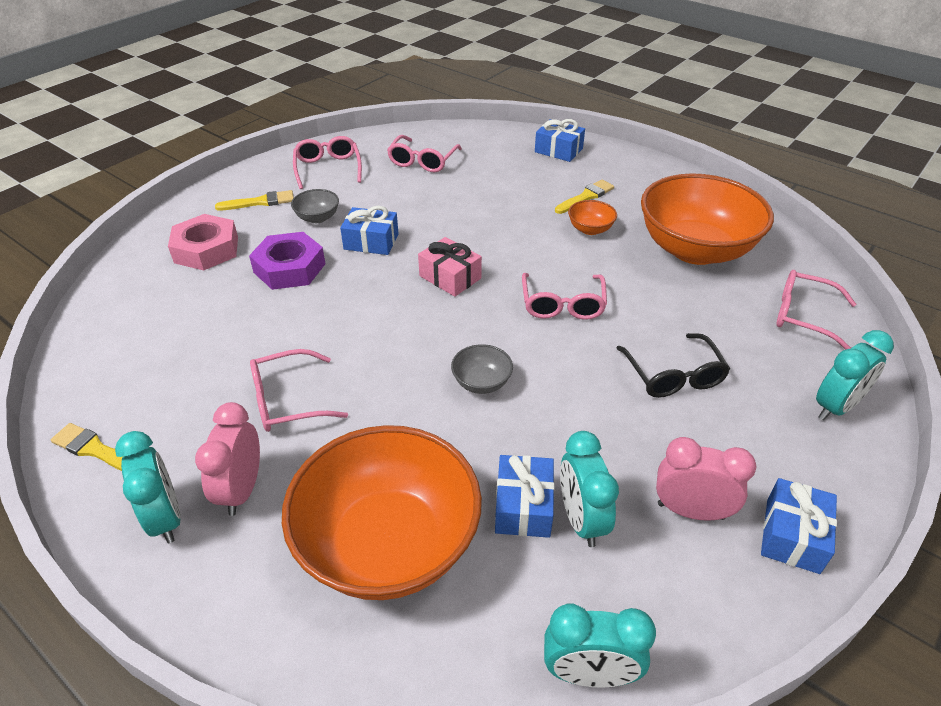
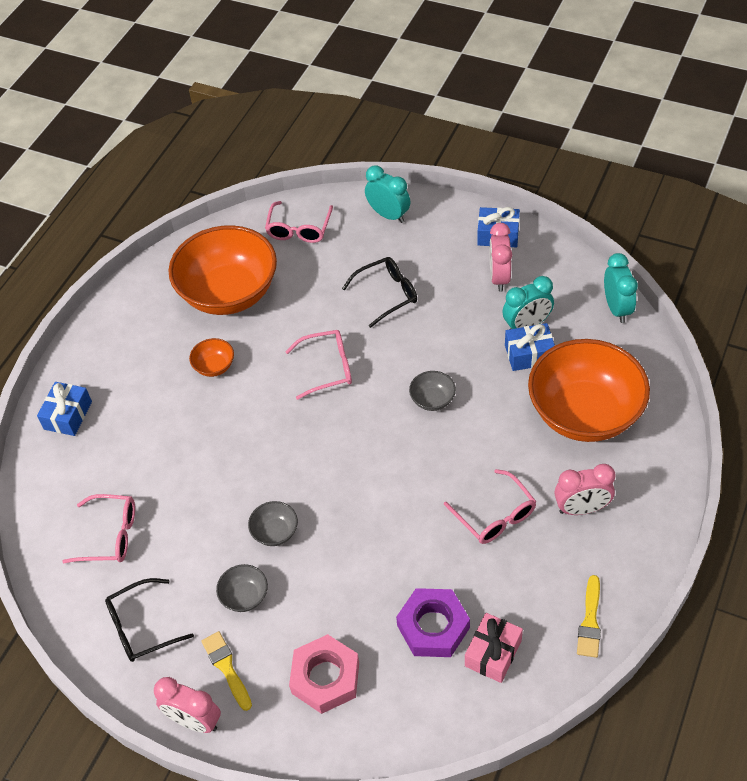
camera: 100 degrees left, 10 degrees up
turquoise clock [115,431,181,543] -> none
purple nut [249,232,325,290] -> purple nut moved to [396,588,470,657]
pink glasses [293,136,362,189] -> black glasses [105,578,194,662]
blue gift [340,206,399,255] -> grey bowl [248,501,298,546]
pink gift [418,237,482,297] -> pink gift moved to [465,613,523,683]
yellow brush [555,179,614,214] -> none
none -> pink clock [154,677,221,733]

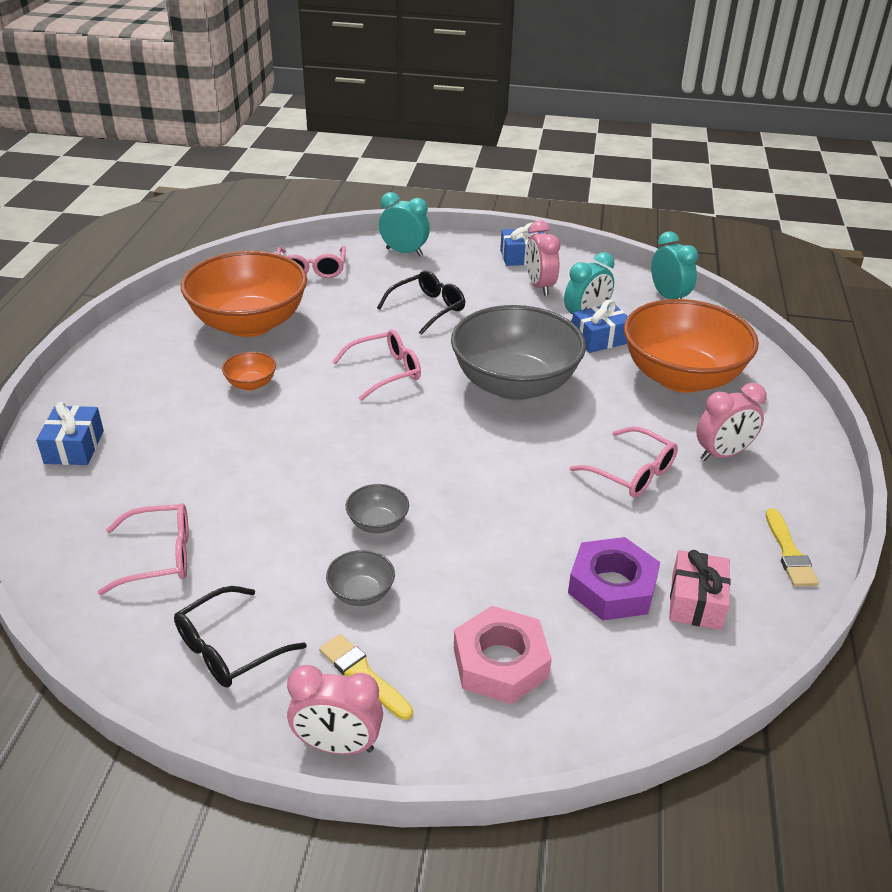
camera: 20 degrees left, 15 degrees down
grey bowl [409,371,456,411] -> grey bowl [451,305,586,400], size x2.49

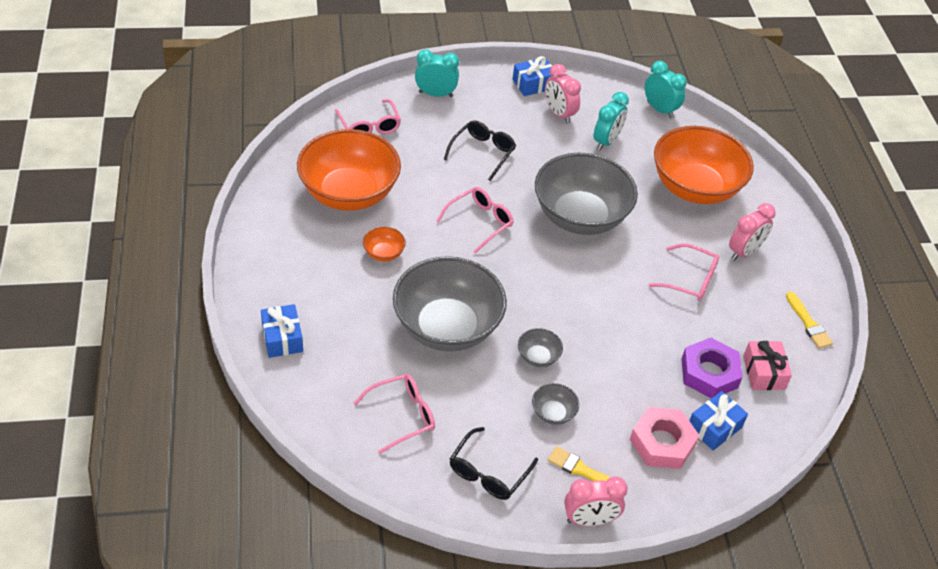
camera: 20 degrees left, 10 degrees up
blue gift [572,300,628,353] -> blue gift moved to [689,391,748,450]
none -> grey bowl [393,256,507,351]

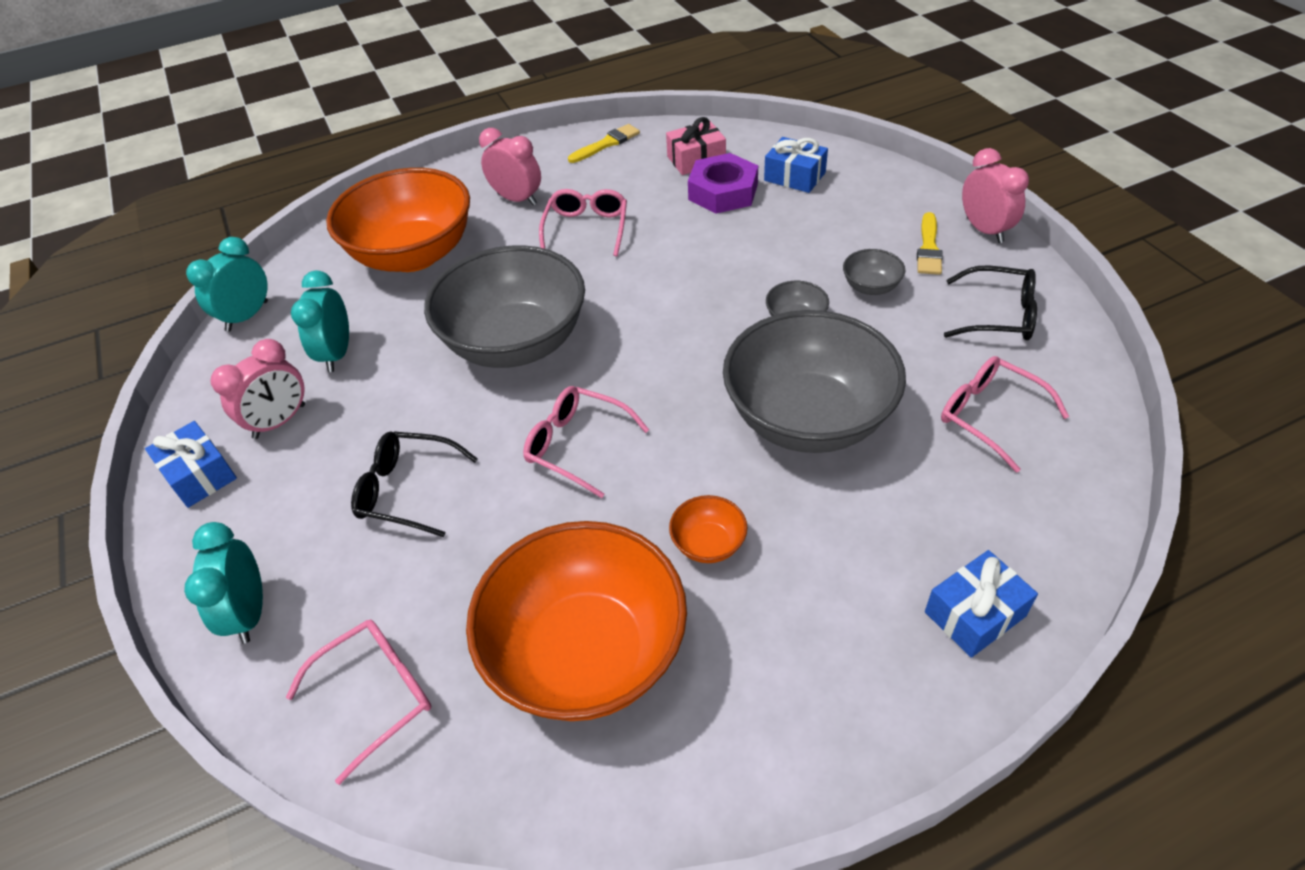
camera: 100 degrees left, 0 degrees up
turquoise clock [594,92,629,151] -> turquoise clock turned 105 degrees counterclockwise [291,270,349,372]
pink nut [630,407,700,469] -> none

